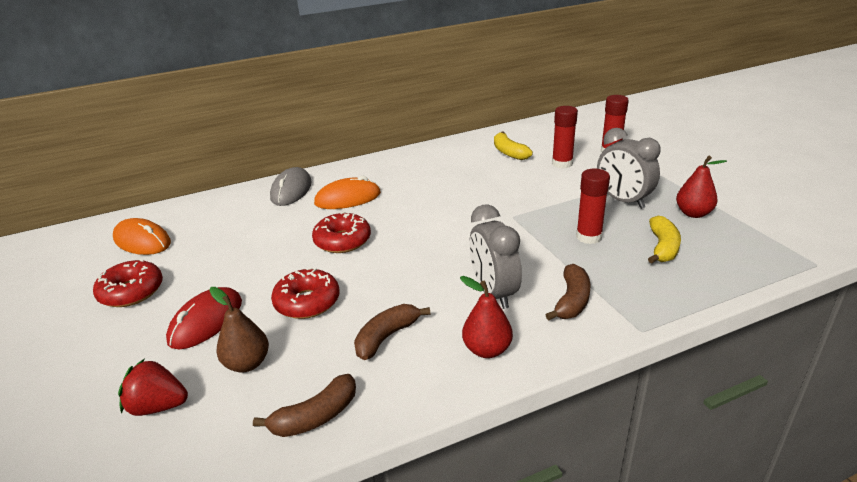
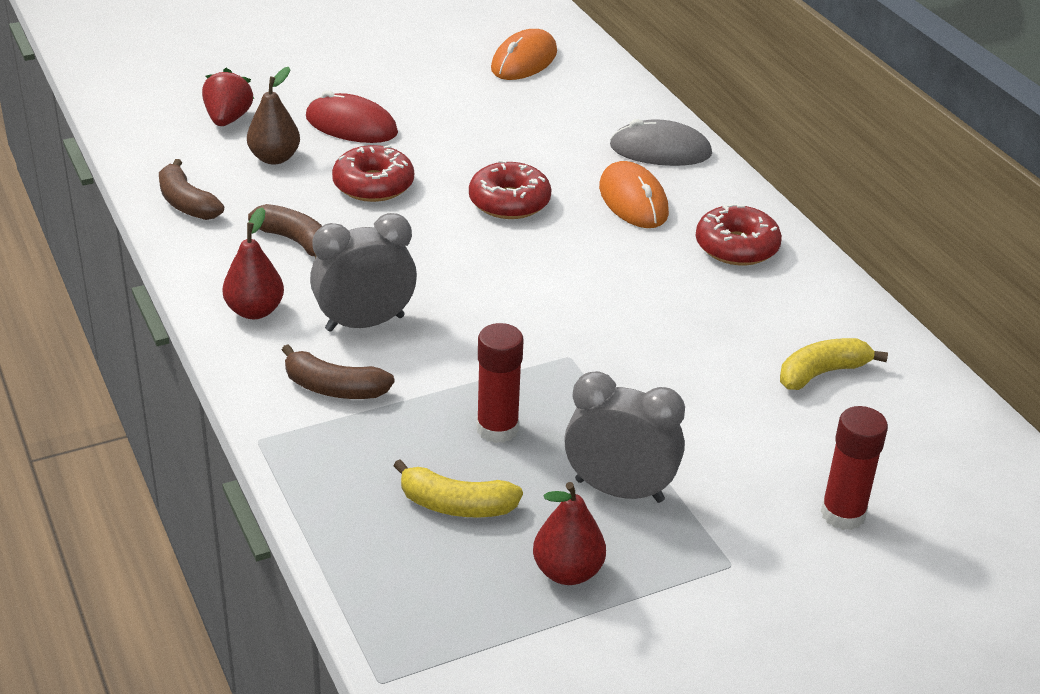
camera: 85 degrees right, 5 degrees up
red donut [93,259,163,307] -> red donut moved to [696,204,782,265]
red glue stick [552,106,578,168] -> none
grey clock [597,128,661,209] -> grey clock turned 60 degrees clockwise [564,371,685,503]

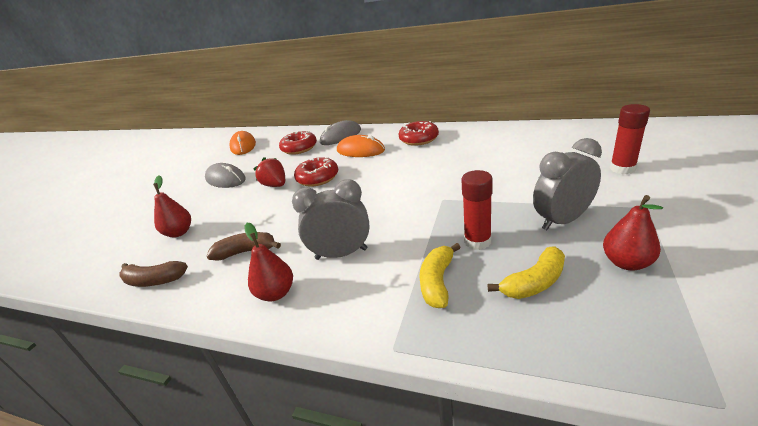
camera: 40 degrees left, 5 degrees down
red strawberry [202,68,254,126] -> red strawberry moved to [254,157,285,187]
brown pear [247,67,300,164] -> red pear [153,175,191,237]
brown banana [282,344,395,399] -> none
red mouse [306,90,398,143] -> none
grey clock [310,213,417,332] -> grey clock turned 60 degrees clockwise [292,179,370,260]
red donut [332,145,414,202] -> red donut moved to [279,131,317,155]
yellow banana [780,338,888,390] -> yellow banana moved to [419,243,461,308]
none -> grey mouse [205,163,246,188]

